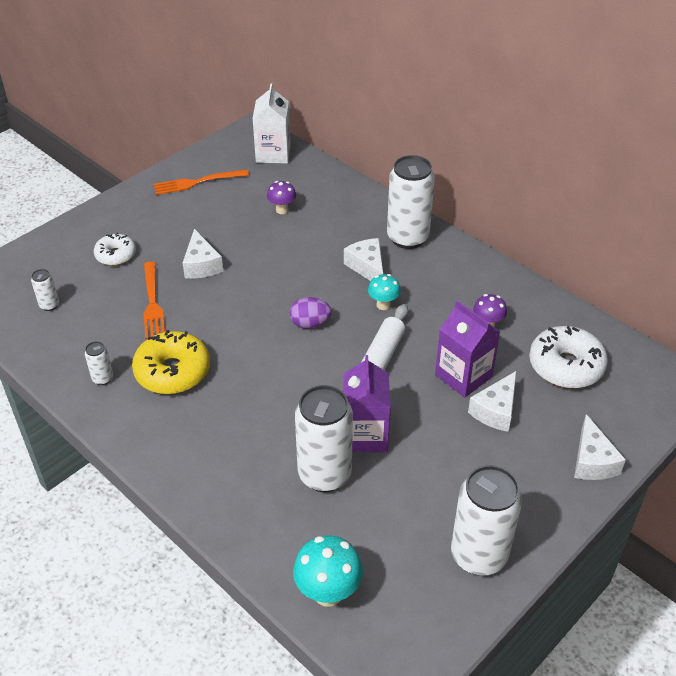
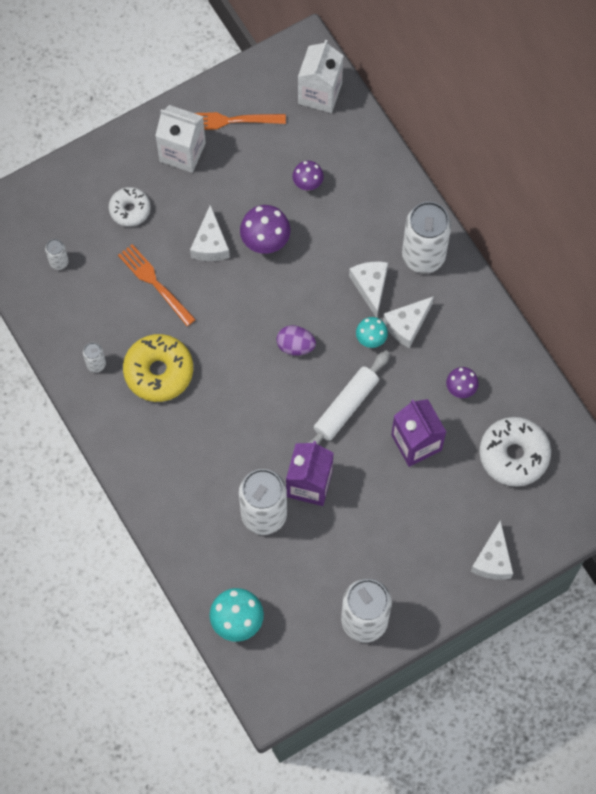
camera: 15 degrees right, 25 degrees up
orange fork [144,262,165,339] -> orange fork turned 135 degrees clockwise [118,244,196,326]
white cheese [468,371,516,432] -> white cheese moved to [383,296,434,348]
none -> white carton [155,105,206,173]
none -> purple mushroom [240,205,291,254]

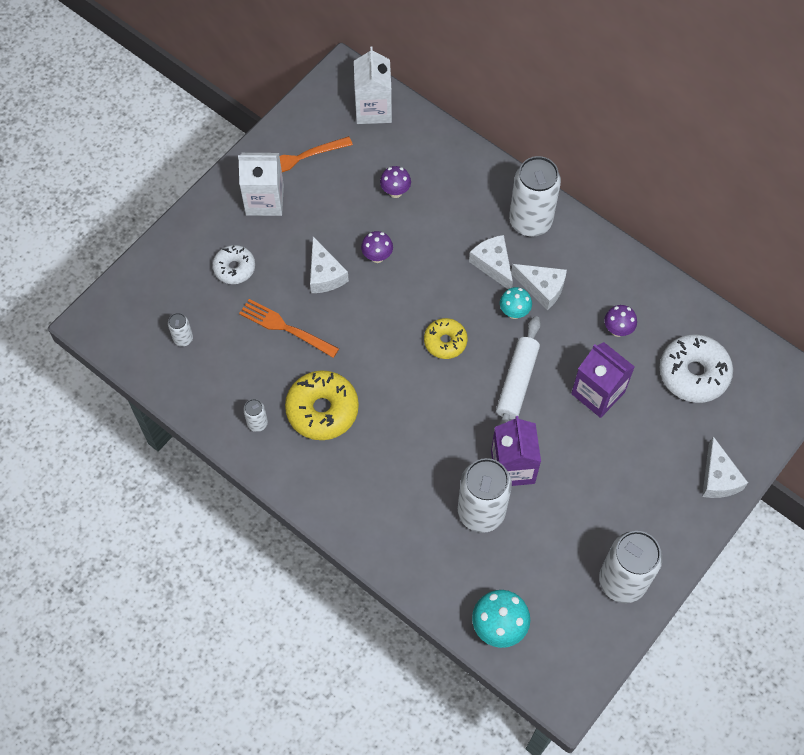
camera: 20 degrees left, 5 degrees down
purple mushroom [240,205,291,254] -> purple mushroom [361,231,393,263], size x0.62
purple egg [276,325,316,356] -> yellow donut [424,318,468,359]
white cheese [383,296,434,348] -> white cheese turned 90 degrees counterclockwise [511,264,567,310]

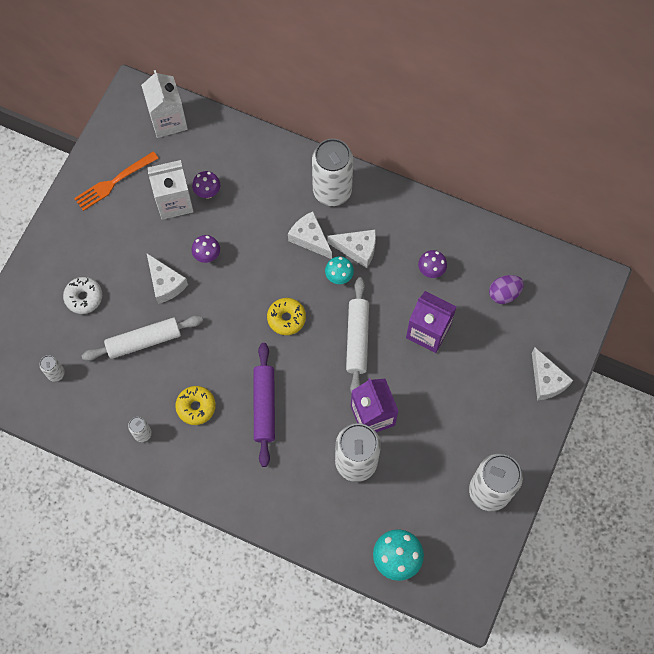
camera: 15 degrees left, 5 degrees up
white carton [238,153,284,216] -> white carton moved to [148,160,194,220]
orange fork [239,299,339,358] -> white rolling pin [82,316,203,361]
yellow donut [285,370,359,440] -> yellow donut [175,386,216,425], size x0.61
white donut [659,334,733,403] -> purple egg [489,275,524,304]
none -> purple rolling pin [253,343,275,467]

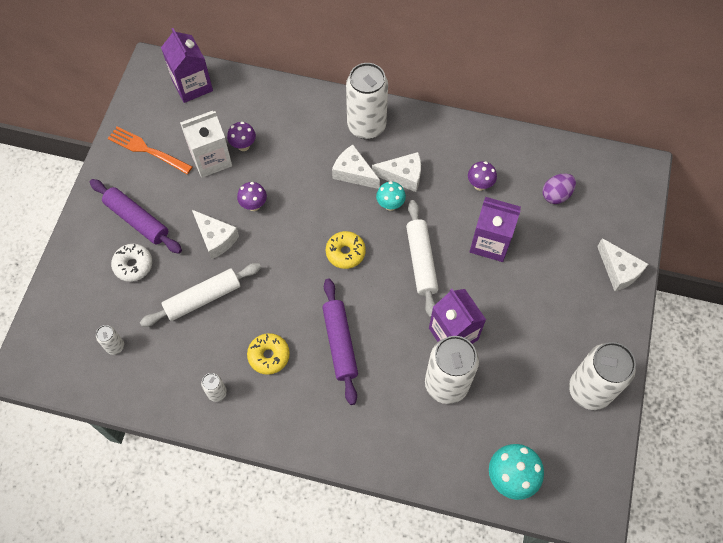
camera: 10 degrees left, 5 degrees down
orange fork [74,151,159,211] -> orange fork turned 75 degrees clockwise [107,126,193,174]
white carton [141,70,188,138] -> purple carton [161,28,213,103]
none -> purple rolling pin [90,179,182,254]

